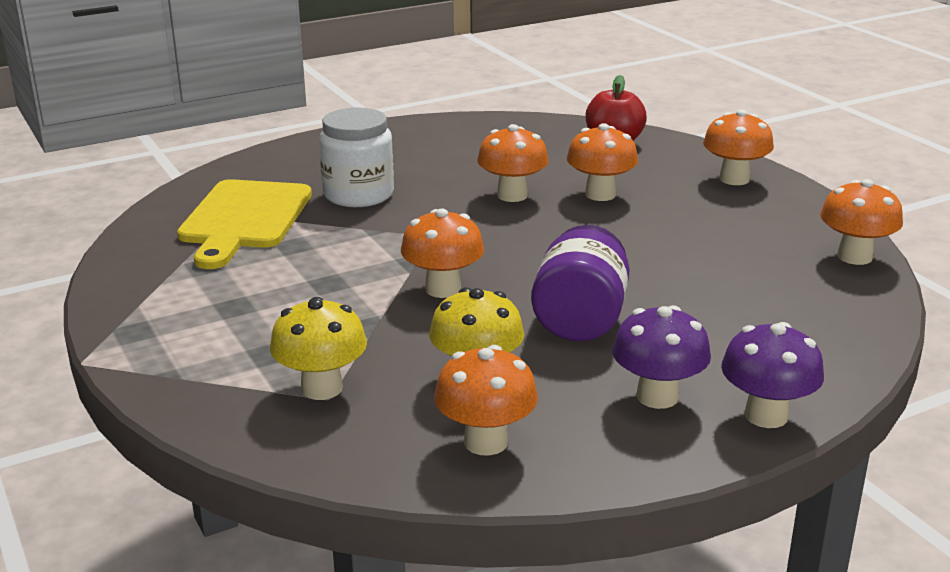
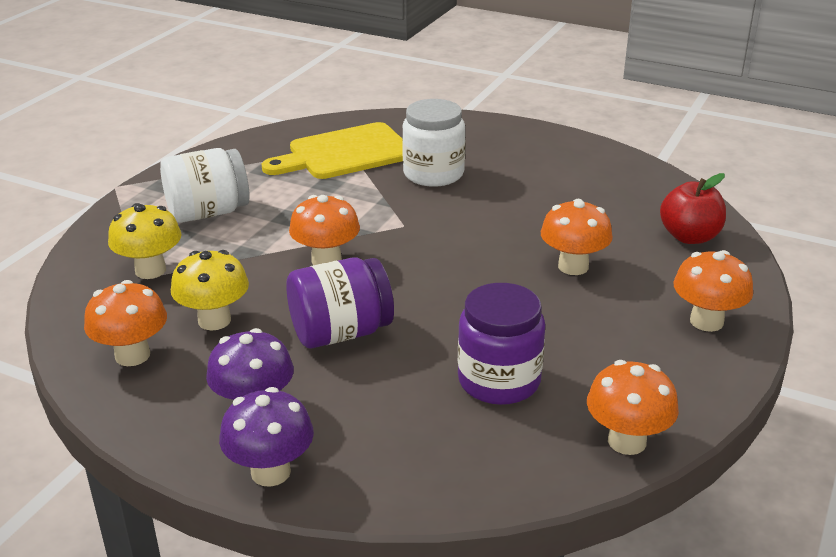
camera: 55 degrees right, 5 degrees up
orange mushroom [477,124,549,202] -> none
none -> white jar [160,148,250,223]
none -> purple jar [458,283,545,405]

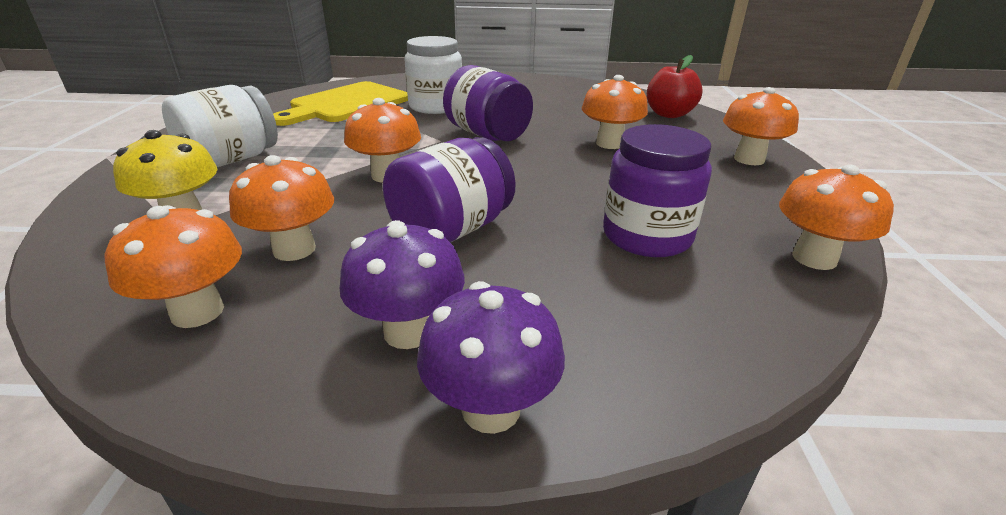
camera: 25 degrees left, 0 degrees up
yellow mushroom [171,250,249,331] -> orange mushroom [229,155,334,261]
none -> purple jar [443,65,533,141]

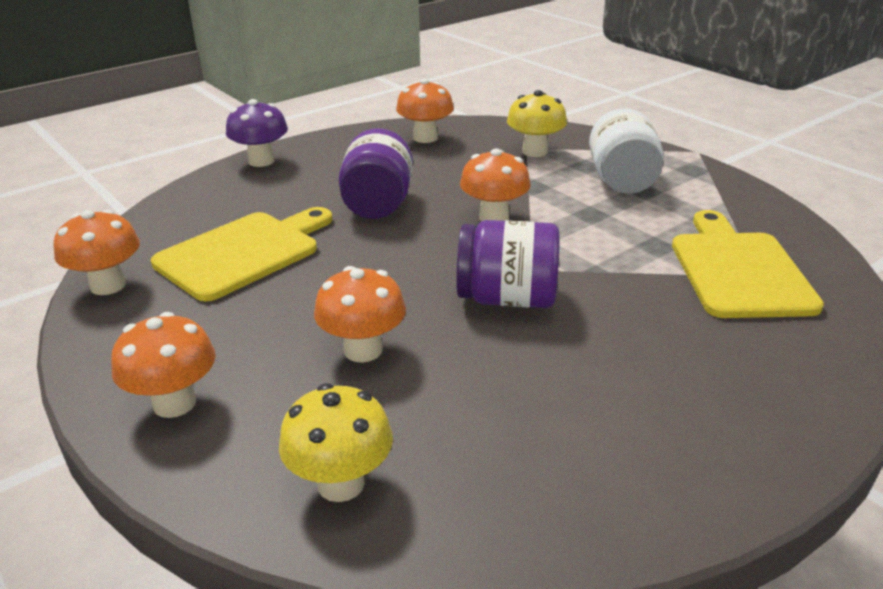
camera: 140 degrees right, 0 degrees up
orange mushroom [229,155,334,261] -> none
purple mushroom [340,220,465,349] -> none
white jar [404,36,462,114] -> none
purple jar [603,124,712,257] -> yellow cutting board [151,207,332,301]
red apple [647,55,703,118] -> yellow mushroom [279,383,393,502]

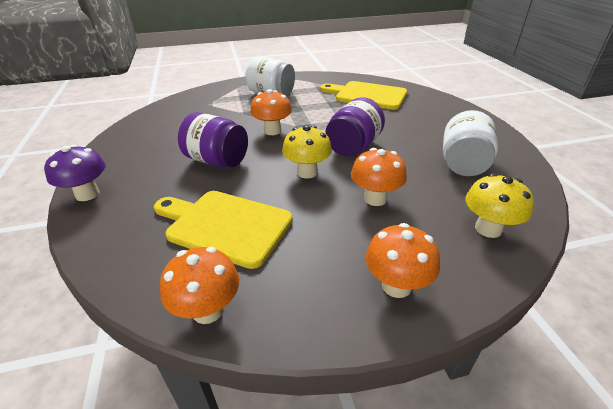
camera: 65 degrees left, 5 degrees up
yellow cutting board [151,207,332,301] -> yellow cutting board turned 45 degrees counterclockwise [154,191,293,269]
orange mushroom [396,78,454,143] -> none
yellow mushroom [507,90,567,157] -> yellow mushroom moved to [282,125,332,178]
none -> white jar [443,110,498,176]

